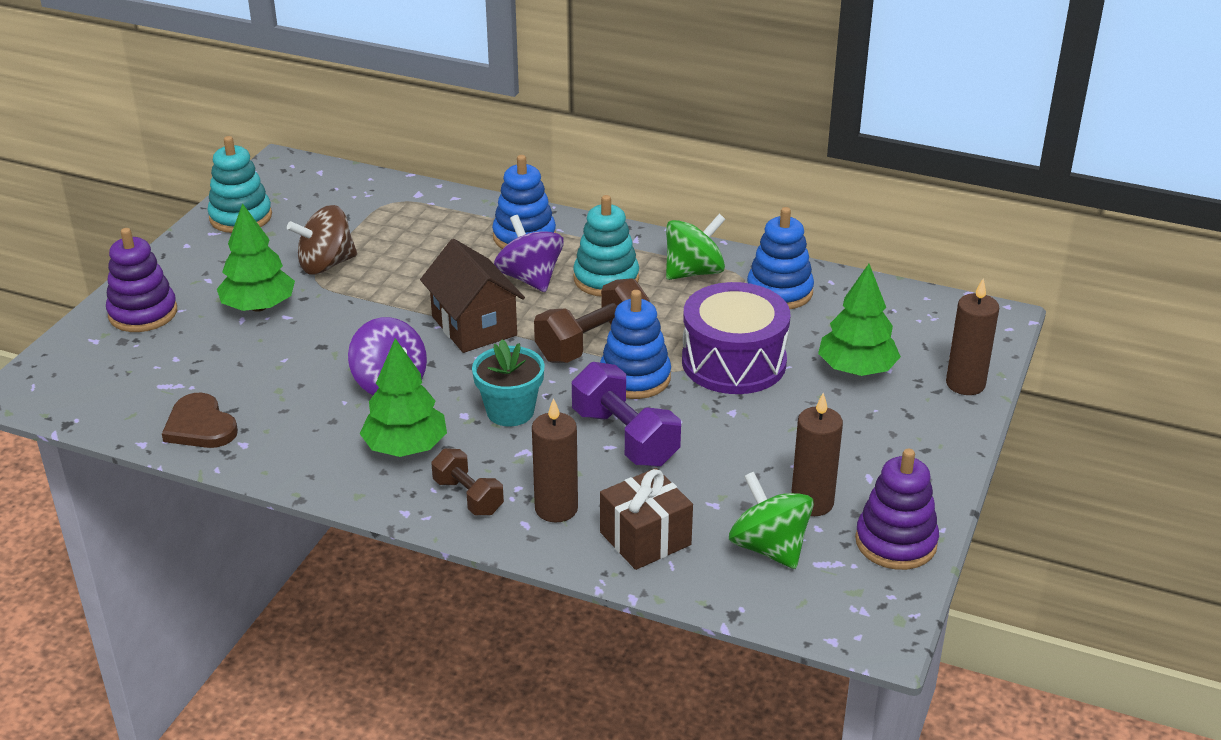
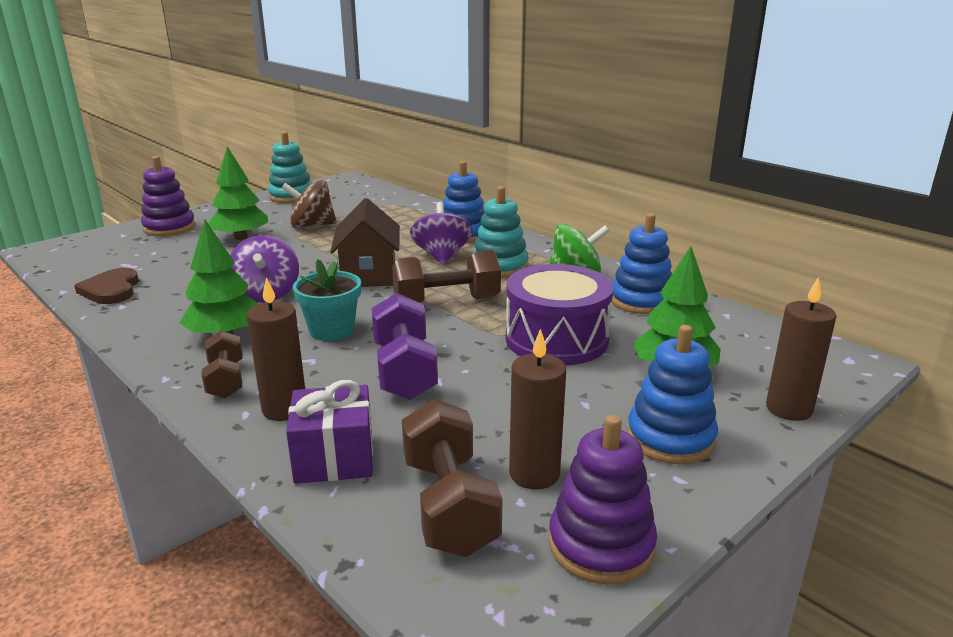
camera: 25 degrees right, 10 degrees down
blue stacking toy [600,290,671,399] -> blue stacking toy moved to [627,325,718,464]
brown gift [600,468,693,570] -> purple gift [286,380,373,484]
green spinning top [729,472,814,569] -> brown dumbbell [402,399,503,557]

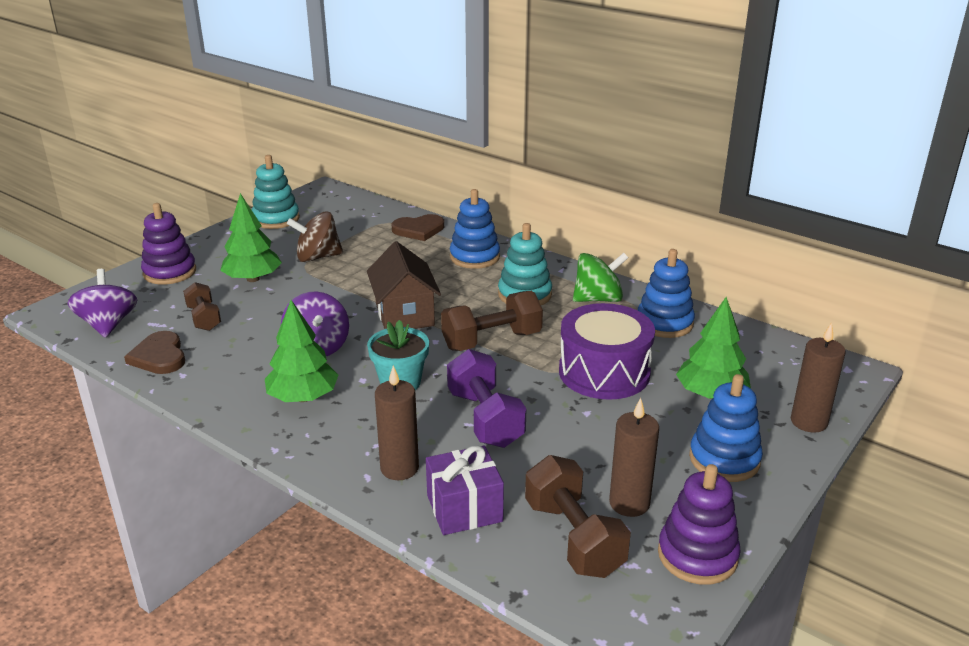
camera: 10 degrees left, 5 degrees up
brown dumbbell [201,330,243,399] -> brown dumbbell moved to [183,282,221,331]
purple spinning top [410,202,473,265] -> purple spinning top moved to [67,269,137,338]
none -> brown heart [392,214,444,241]

